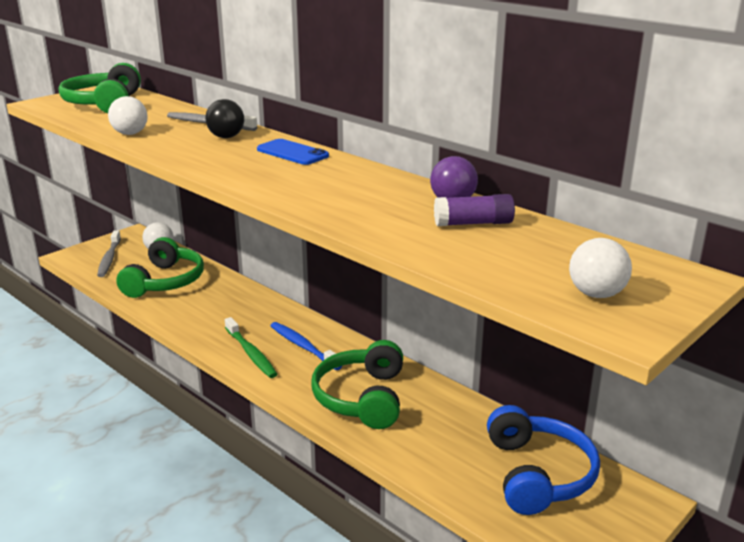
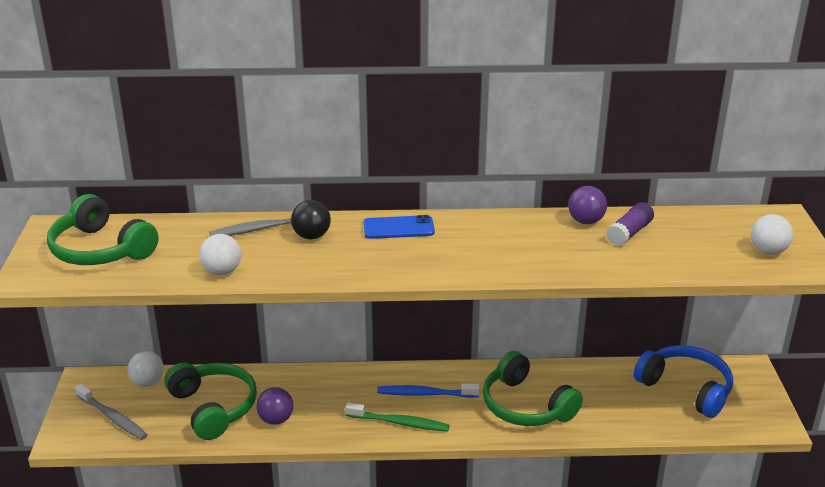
camera: 45 degrees left, 5 degrees up
none -> purple ball [256,387,293,425]

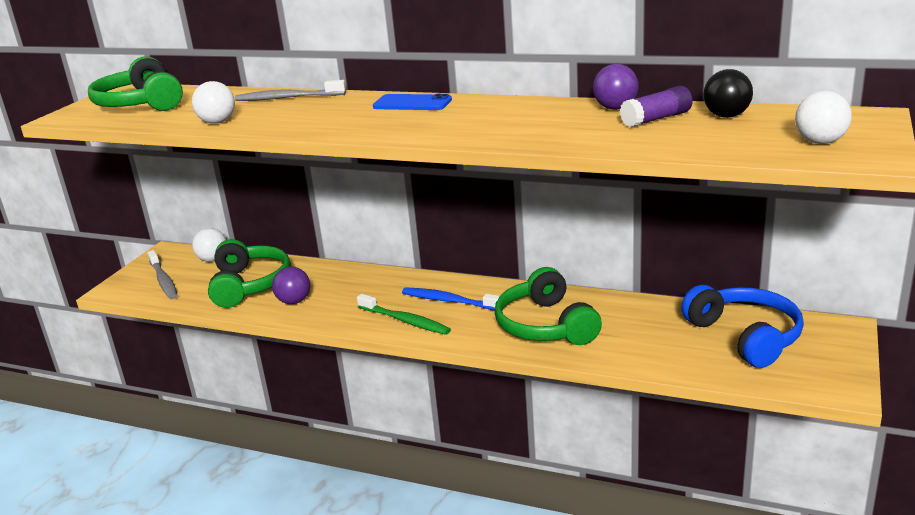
camera: 25 degrees right, 5 degrees down
black ball [291,200,331,239] -> black ball moved to [703,69,753,118]

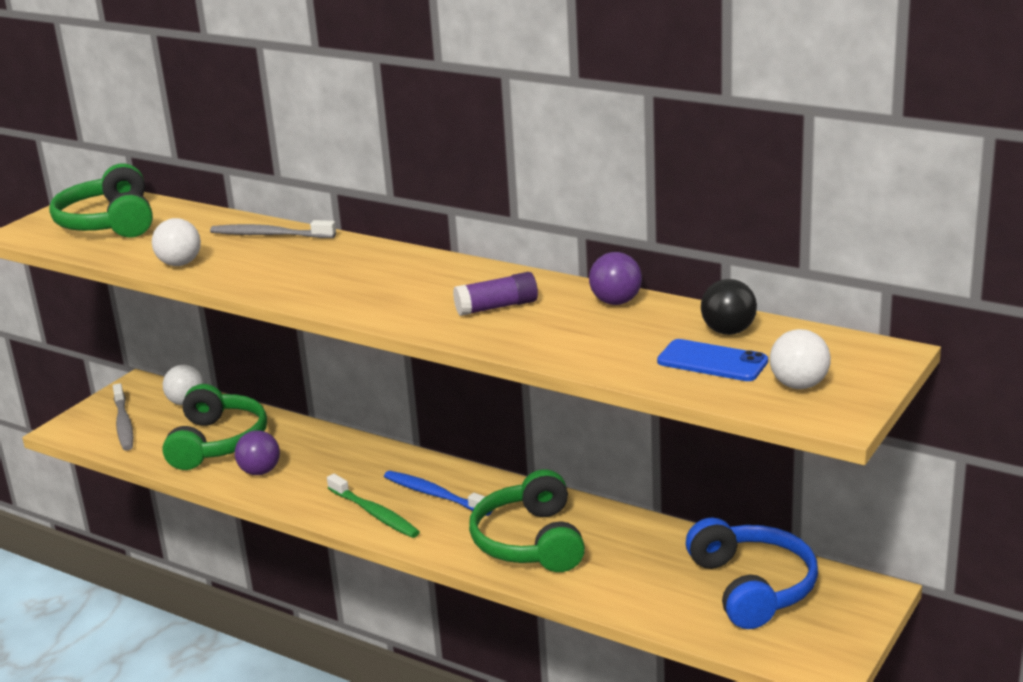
camera: 10 degrees right, 0 degrees up
blue phone [373,94,452,110] -> blue phone moved to [657,339,768,381]
purple glue stick [620,86,693,128] -> purple glue stick moved to [453,272,538,316]

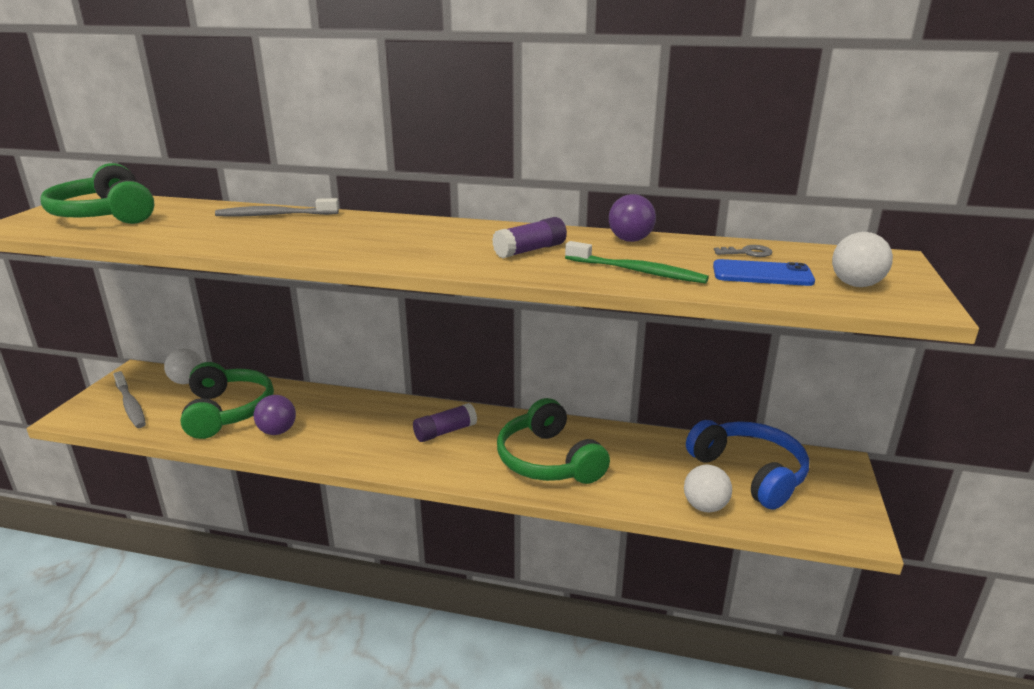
camera: 20 degrees left, 0 degrees up
white ball [152,218,201,266] -> white ball moved to [684,465,732,512]
green toothbrush [327,474,420,538] -> green toothbrush moved to [565,241,709,283]
blue toothbrush [384,471,493,516] -> purple glue stick [413,403,477,442]
black ball [701,279,757,335] -> grey key [714,245,772,257]

